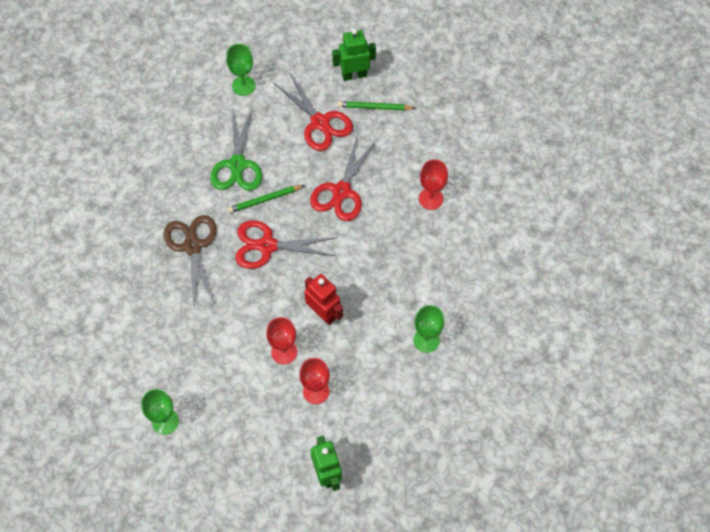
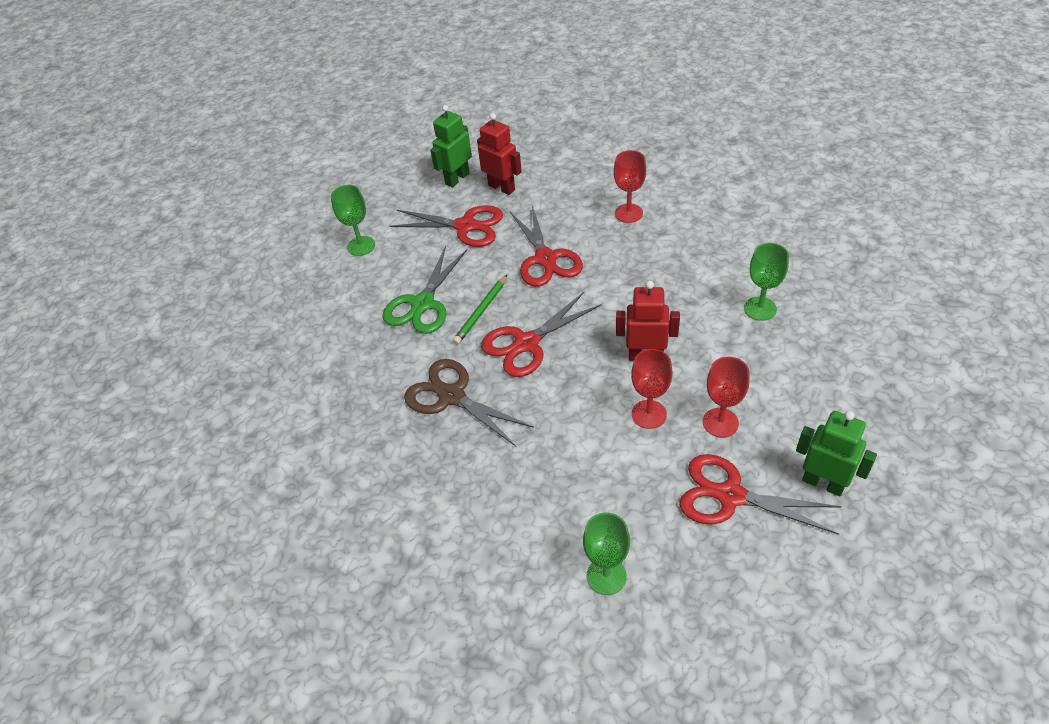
camera: 35 degrees left, 15 degrees down
green scissors [210,108,262,191] -> green scissors turned 60 degrees clockwise [382,246,468,334]
green pencil [338,101,415,110] -> red robot [477,113,522,195]
none -> red scissors [679,454,842,534]

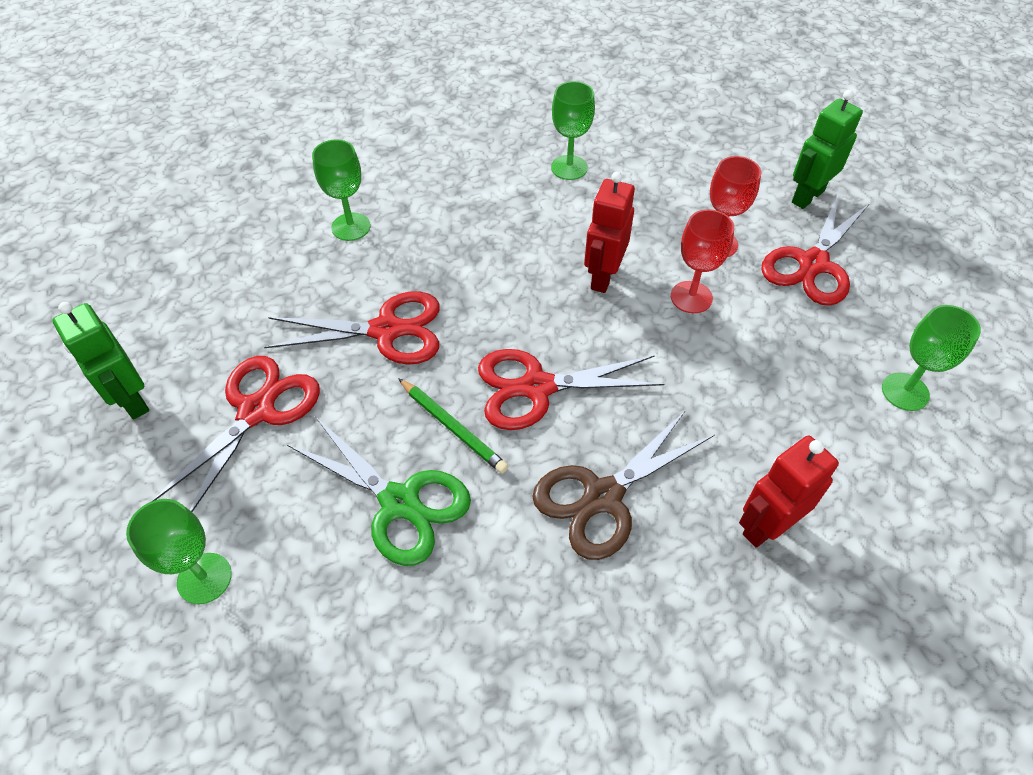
camera: 80 degrees left, 5 degrees up
red robot [477,113,522,195] -> red robot moved to [739,436,839,548]
red scissors [481,292,602,377] -> red scissors turned 105 degrees clockwise [478,349,664,430]
red goblet [614,150,646,223] -> green goblet [312,139,371,241]

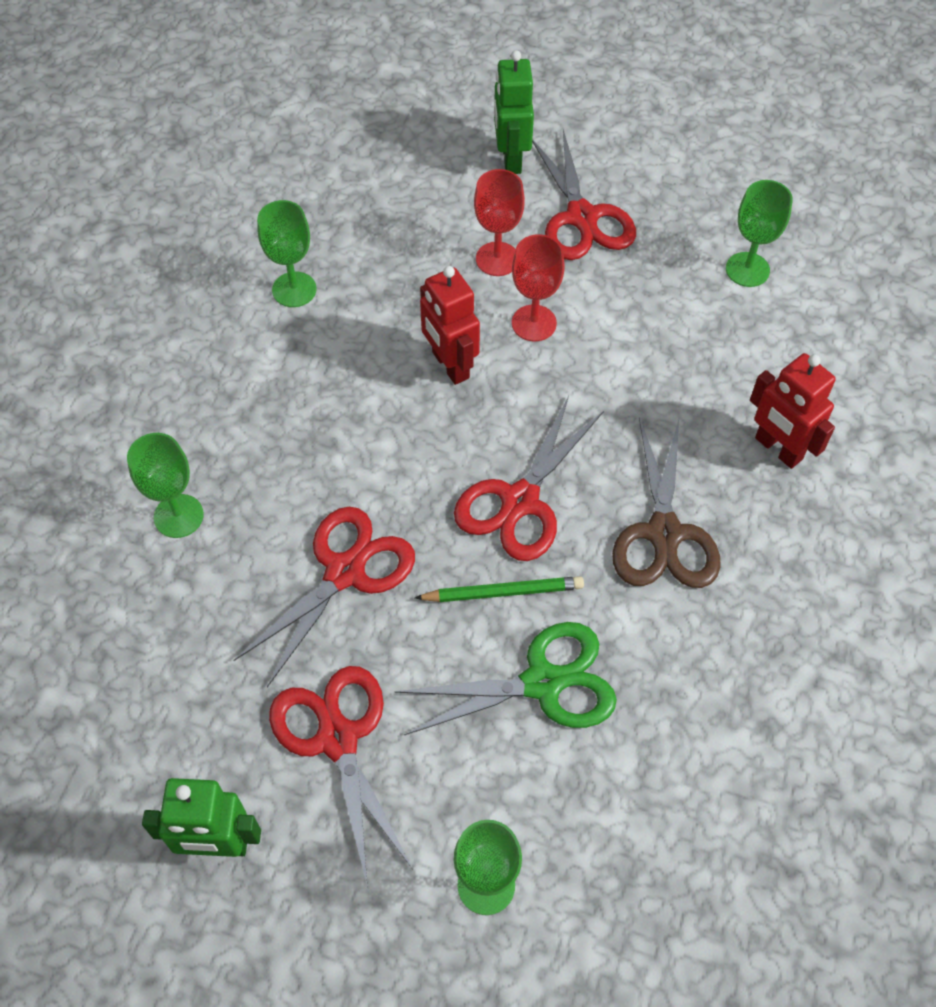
camera: 50 degrees left, 5 degrees up
red robot [739,436,839,548] -> red robot turned 45 degrees counterclockwise [750,353,836,469]

